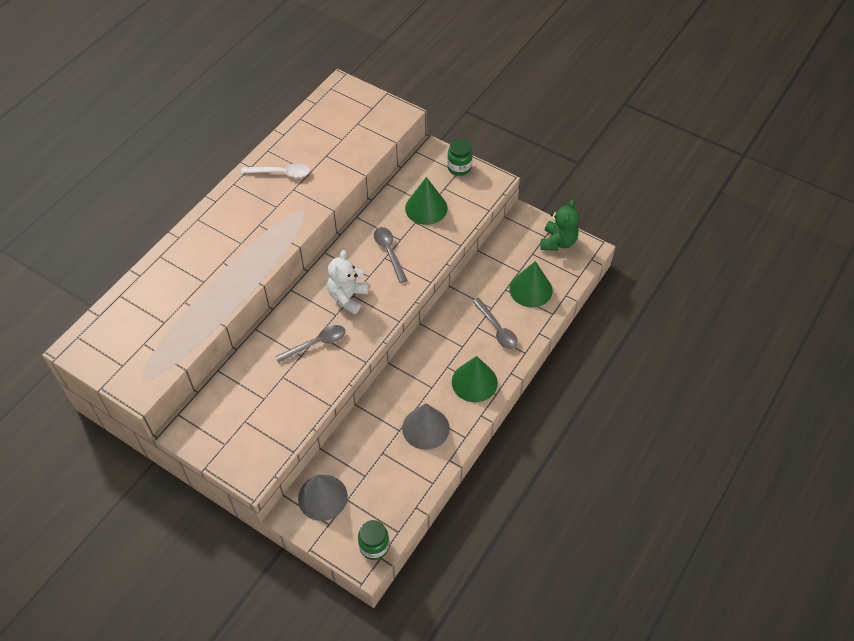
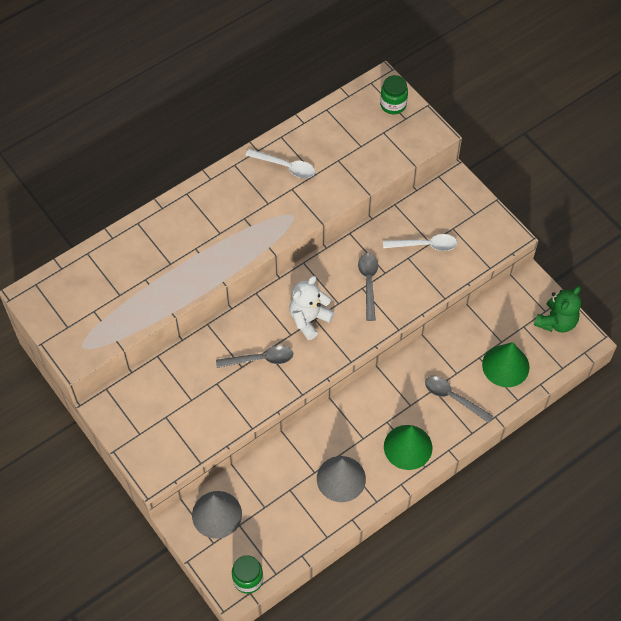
camera: 20 degrees right, 5 degrees up
green cone [405,177,448,225] -> white spoon [383,234,457,251]
green jar [447,139,473,176] -> green jar moved to [380,75,408,114]
grey spoon [472,298,518,349] -> grey spoon turned 135 degrees clockwise [425,376,493,423]

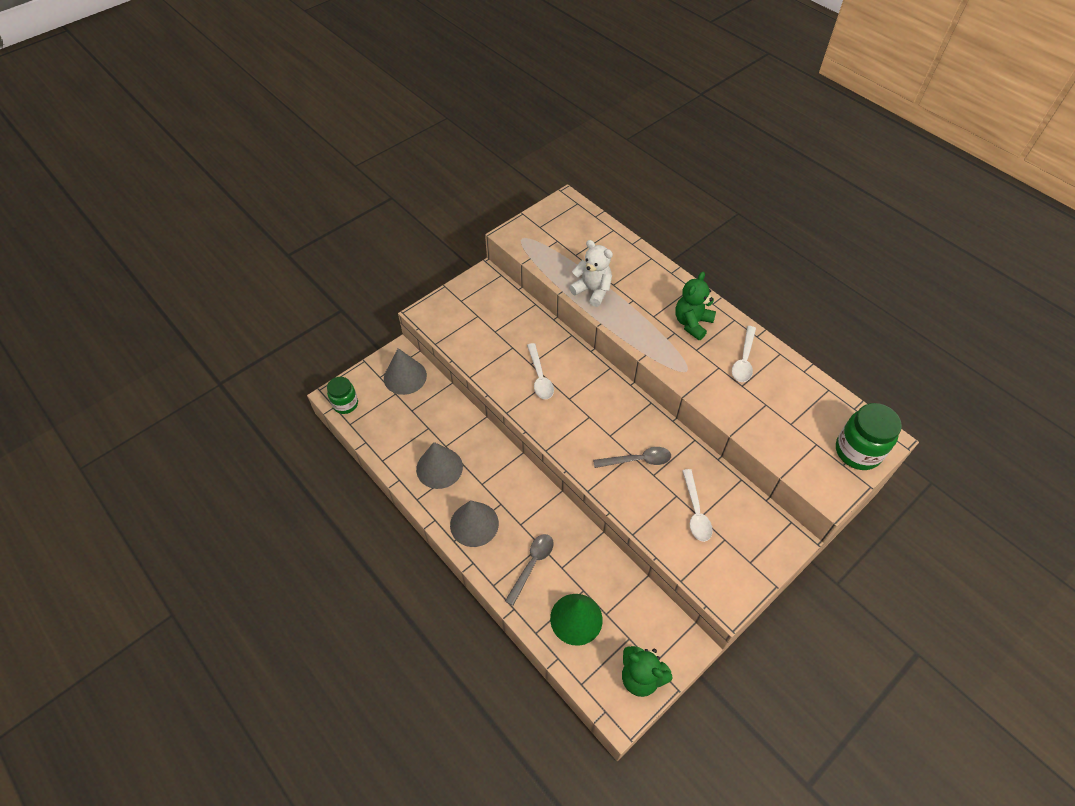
camera: 85 degrees right, 5 degrees down
grey spoon [216,345,293,368] -> white spoon [527,343,554,399]
white teddy bear [290,276,335,340] -> white teddy bear moved to [569,240,613,307]
green jar [380,75,408,114] -> green jar [836,403,902,470], size x1.54
green cone [384,425,432,470] -> grey cone [450,500,499,547]
none -> green teddy bear [675,272,716,340]

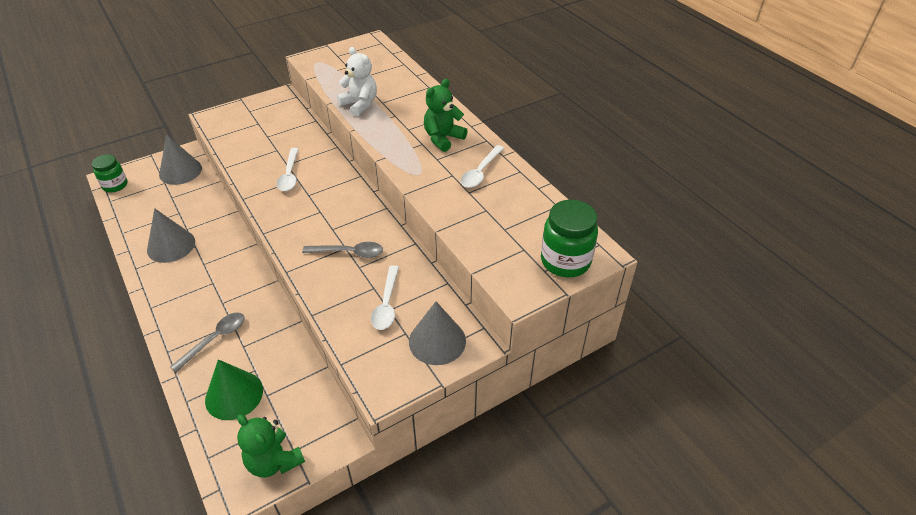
camera: 10 degrees right, 10 degrees down
grey cone [450,500,499,547] -> grey cone moved to [409,302,466,365]

